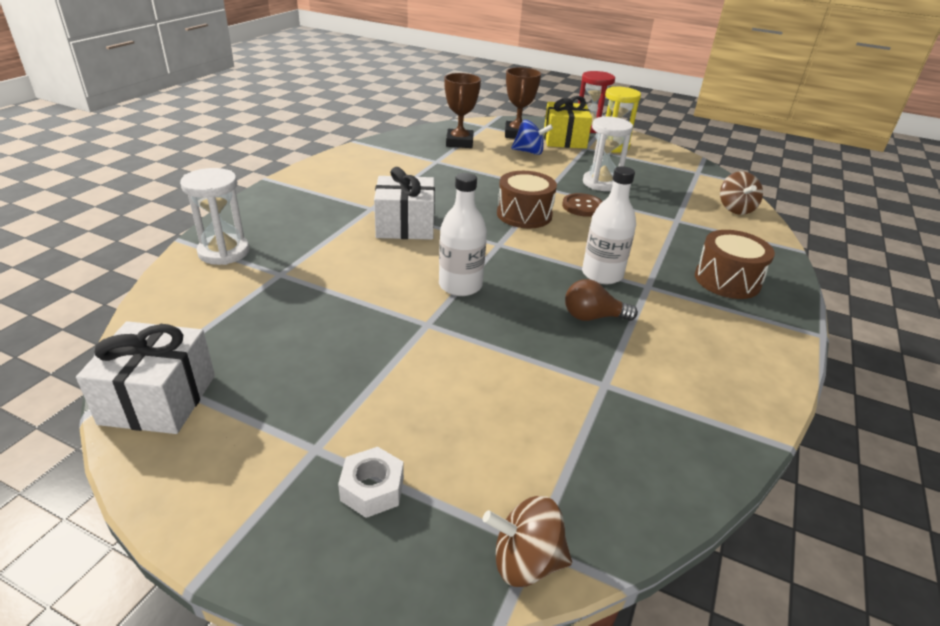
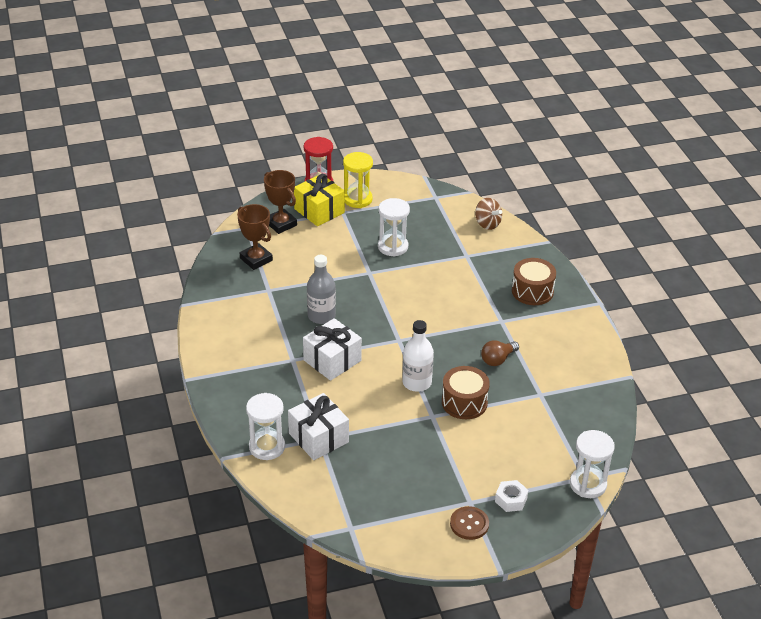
camera: 40 degrees left, 5 degrees up
white gift [76,321,215,434] -> white gift moved to [288,393,349,460]
brown spinning top [483,496,572,587] -> white hourglass [570,430,615,498]
brown drum [497,171,557,228] -> brown drum moved to [442,366,490,419]
blue spinning top [511,120,553,155] -> none
brown button [562,193,603,217] -> brown button moved to [450,506,489,540]
white bottle [582,166,636,284] -> none
none -> grey bottle [307,255,336,324]

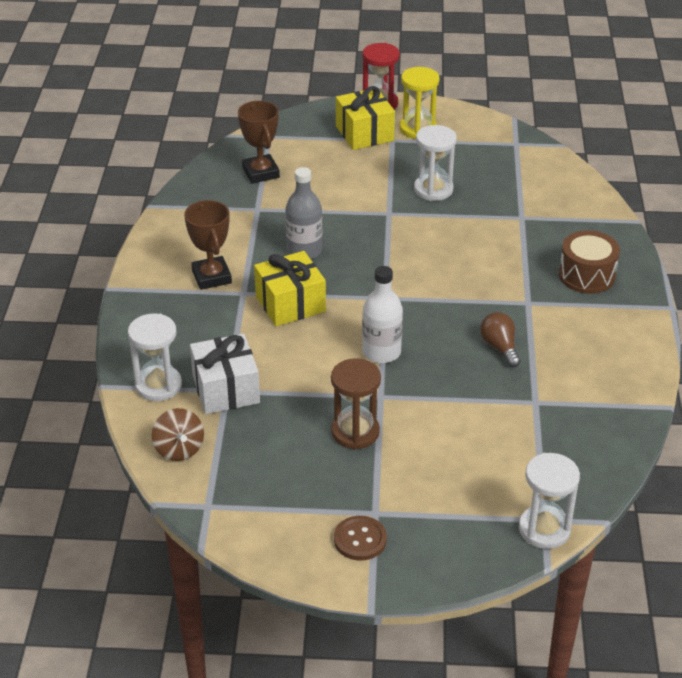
camera: 20 degrees right, 0 degrees up
brown trophy [264,170,297,234] -> brown trophy moved to [184,200,232,290]
white gift [303,318,362,381] -> yellow gift [254,251,326,326]
brown drum [442,366,490,419] -> none
brown spinning top [475,198,502,230] -> brown spinning top moved to [152,408,204,461]
brown light bulb [481,340,519,366] -> brown light bulb turned 90 degrees clockwise [480,312,521,368]
white nut [495,480,528,512] -> none
none -> brown hourglass [331,358,381,449]

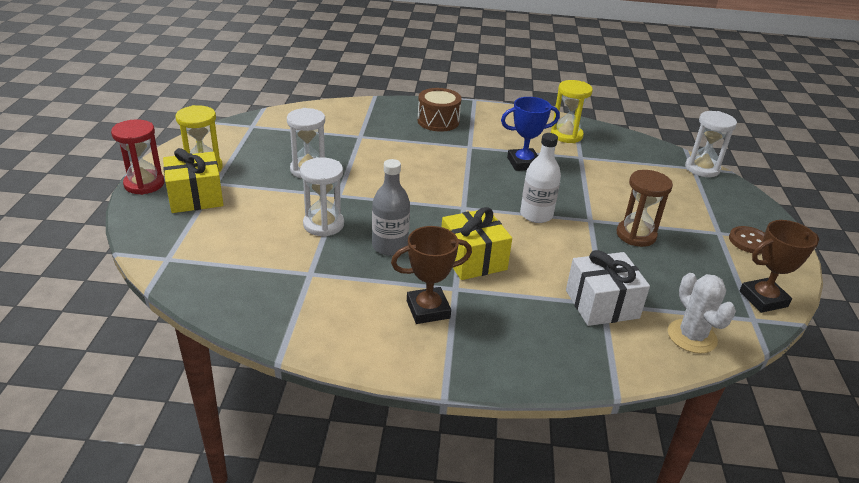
camera: 90 degrees left, 5 degrees down
white hourglass [128,313,182,401] -> white hourglass moved to [300,158,344,237]
brown spinning top [152,408,204,461] -> white cactus [668,273,736,353]
brown trophy [238,101,280,184] -> brown trophy moved to [740,220,819,313]
brown light bulb [480,312,521,368] -> blue trophy [501,97,560,171]
none -> yellow hourglass [551,80,593,143]

